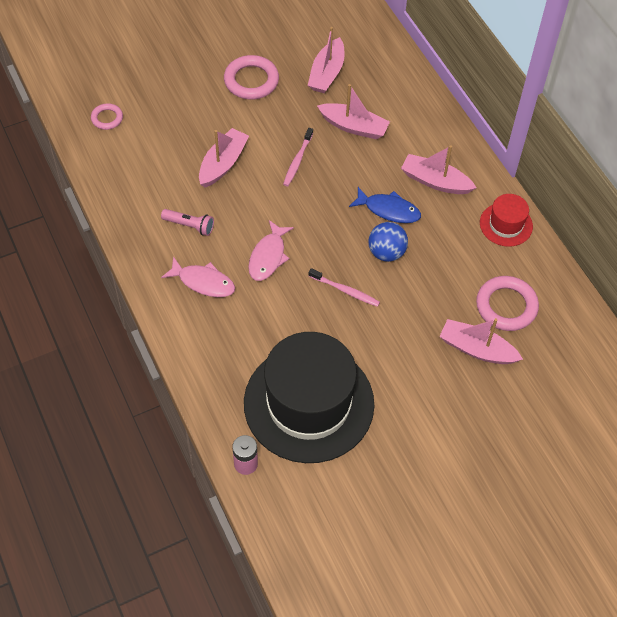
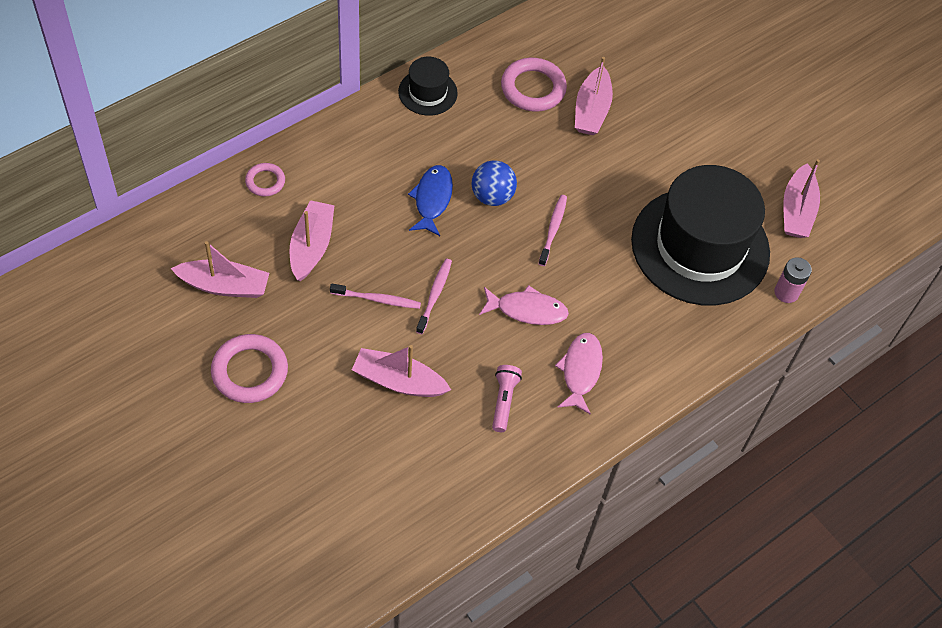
camera: 105 degrees left, 0 degrees up
pink ring [91,103,123,130] -> pink ring moved to [245,163,285,197]
pink boat [401,145,476,194] -> pink boat moved to [783,159,820,238]
red hat [480,194,533,247] -> black hat [398,57,458,116]
none -> pink toothbrush [416,259,452,334]

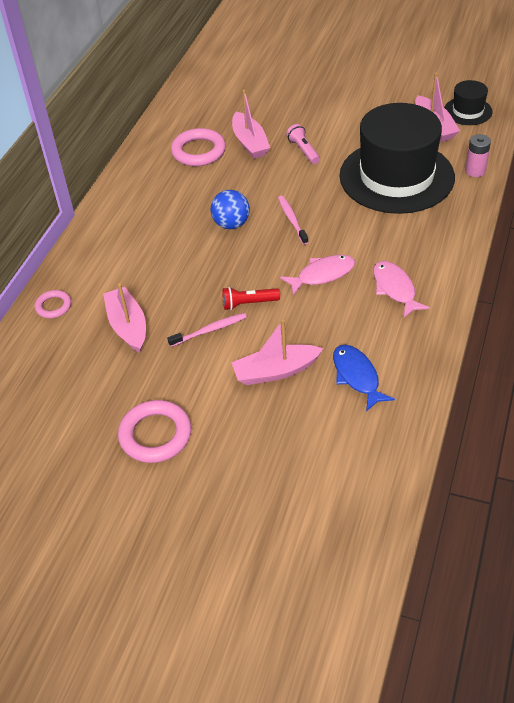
camera: 25 degrees left, 10 degrees down
pink boat [171,241,269,298] -> none
black hat [398,57,458,116] -> black hat moved to [444,80,493,125]
blue fish [408,165,453,236] -> blue fish moved to [333,345,395,412]
pink toothbrush [416,259,452,334] -> red flashlight [222,287,280,310]
pink flashlight [492,365,522,432] -> pink flashlight moved to [286,124,320,164]

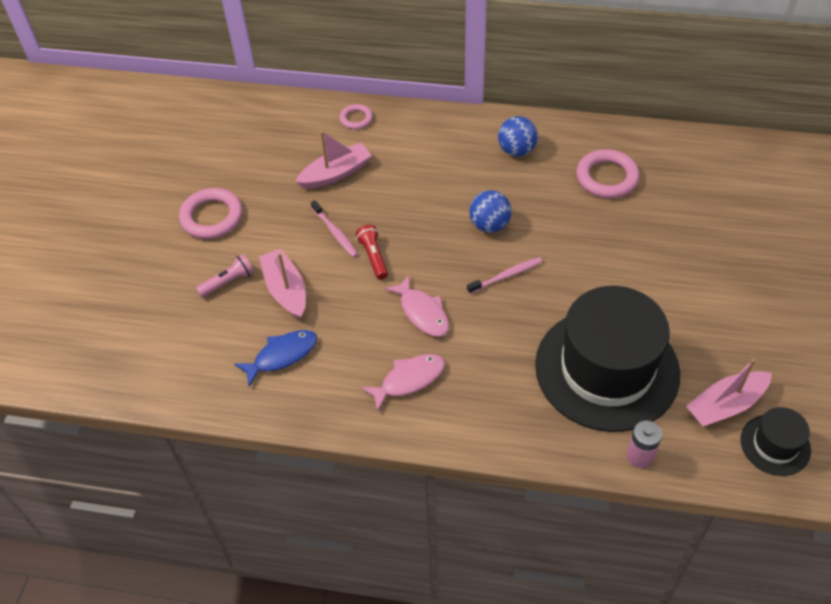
camera: 80 degrees right, 5 degrees up
pink boat [232,90,270,159] -> none
pink flashlight [286,124,320,164] -> pink flashlight moved to [196,254,254,297]
none -> blue ball [498,116,538,157]

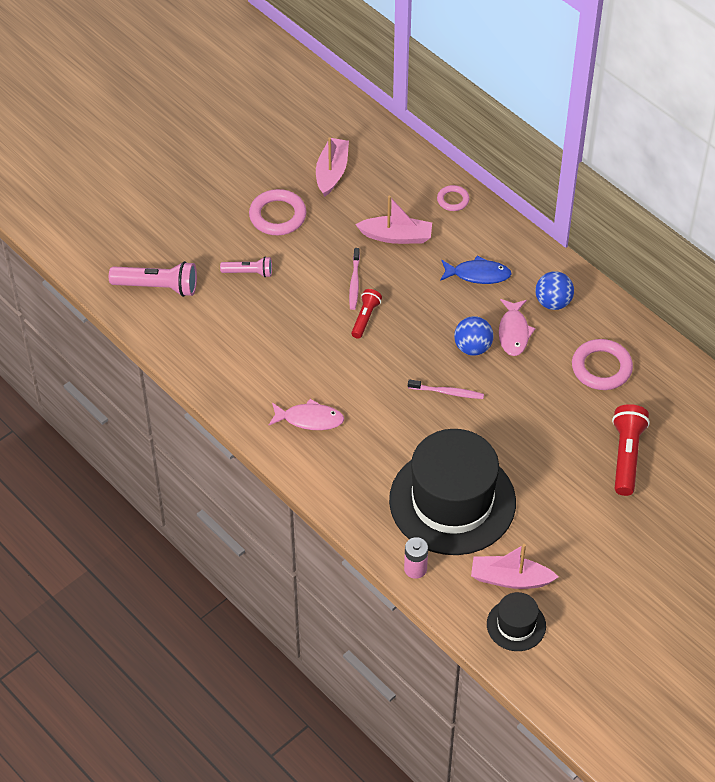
camera: 35 degrees right, 0 degrees up
blue fish [234,330,317,387] -> blue fish moved to [440,256,512,284]
pink boat [259,249,306,319] -> pink boat moved to [316,137,349,197]
pink fish [385,275,449,337] -> pink fish moved to [499,299,536,356]
none -> pink flashlight [109,261,197,297]
none -> red flashlight [612,404,650,496]

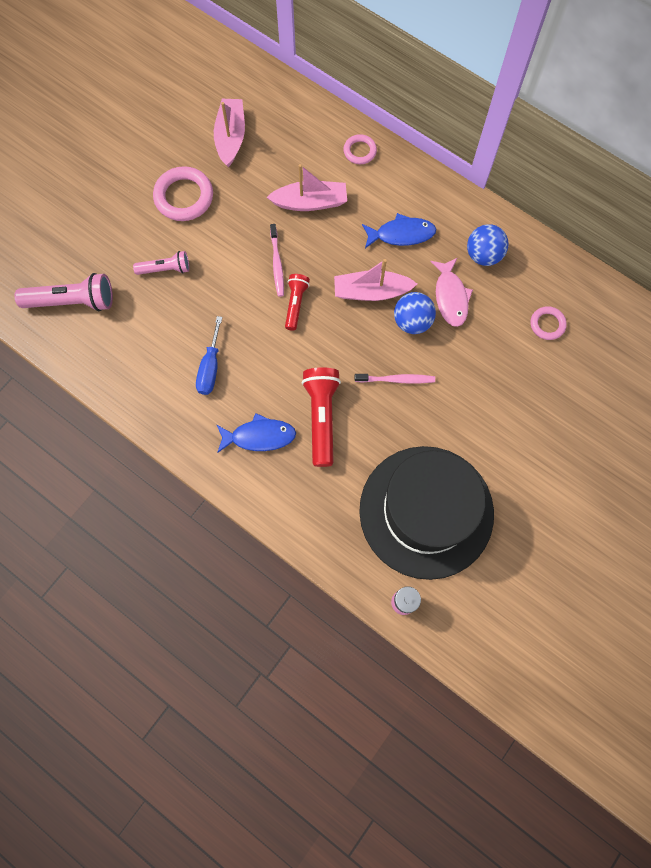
camera: 10 degrees left, 20 degrees up
pink fish [269,399,344,430] -> blue fish [216,413,296,453]
pink boat [471,544,558,589] -> pink boat moved to [334,259,417,301]
black hat [487,592,546,651] -> none
pink ring [572,339,633,390] -> pink ring [531,306,567,340], size x0.57
red flashlight [612,404,650,496] -> red flashlight moved to [302,367,341,467]
none -> blue screwdriver [196,316,222,395]

